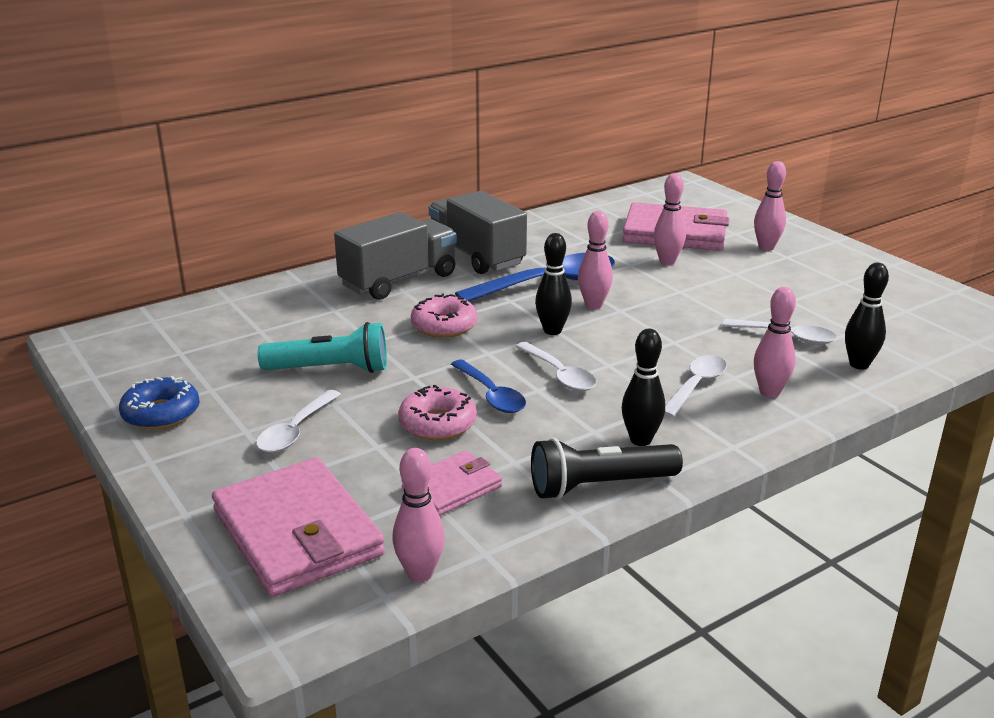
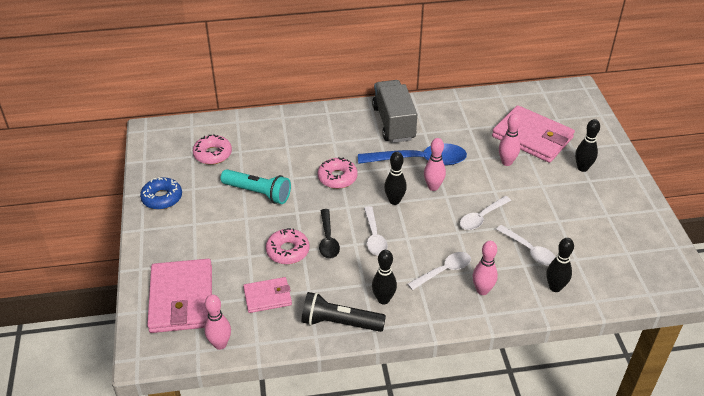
camera: 25 degrees right, 15 degrees up
white spoon [256,390,341,453] -> white spoon moved to [460,196,511,230]
grey truck [334,212,457,300] -> none
blue spoon [451,359,526,413] -> black spoon [319,209,340,259]
pink bowling pin [754,161,786,251] -> black bowling pin [575,119,600,172]
none -> pink donut [193,134,232,165]

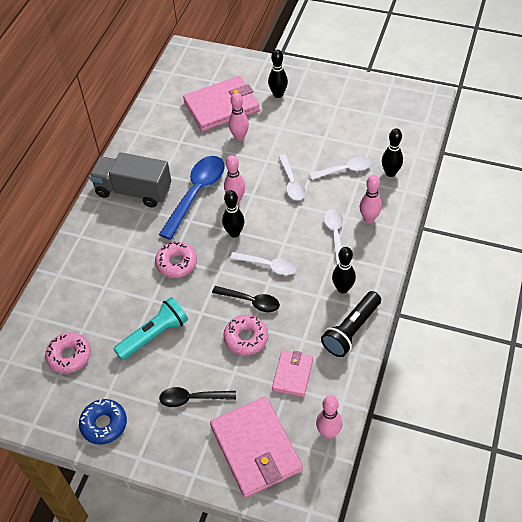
camera: 60 degrees left, 10 degrees up
pink wallet [147,259,212,333] -> pink wallet turned 45 degrees clockwise [210,397,303,498]
none -> black spoon [159,387,236,407]

